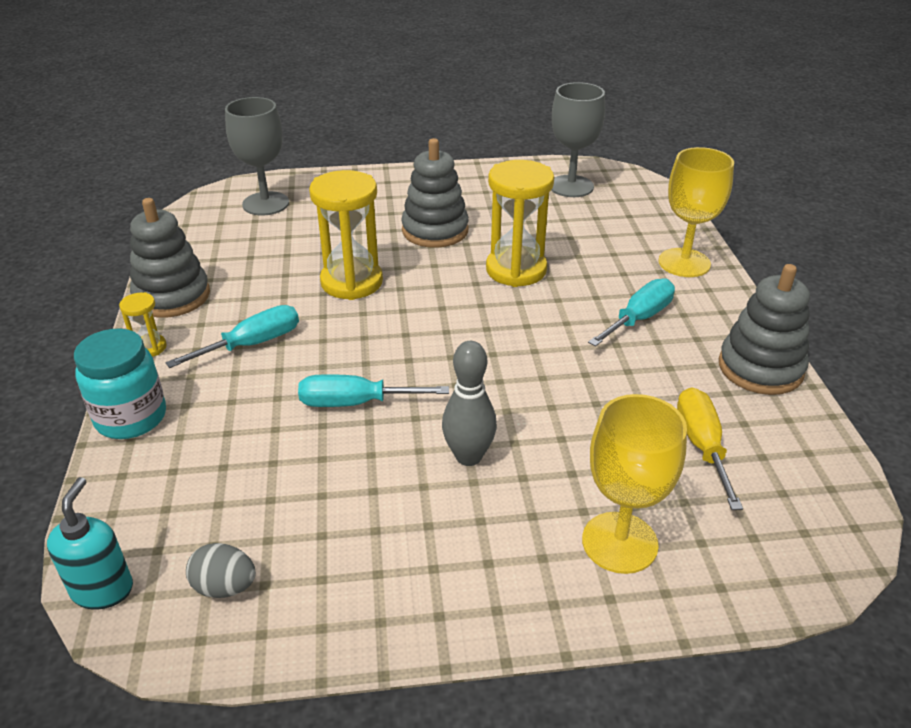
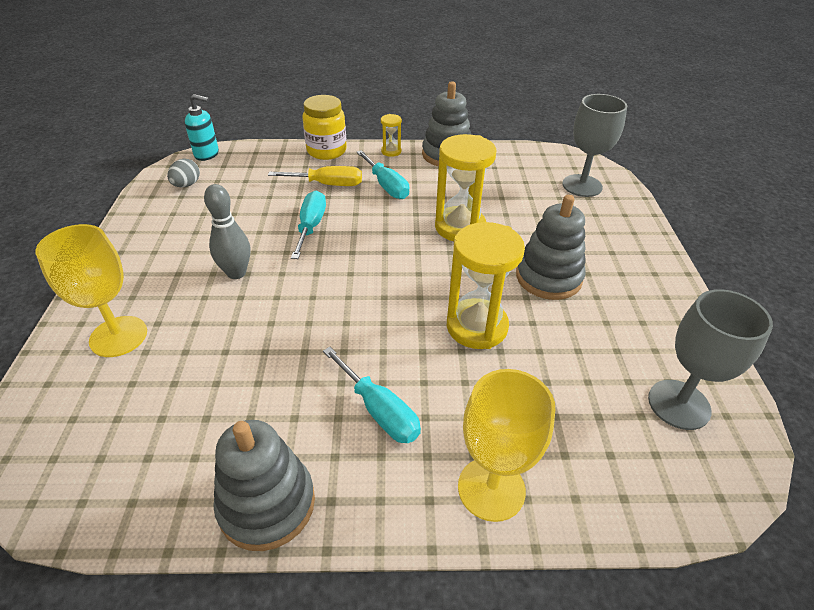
camera: 95 degrees right, 5 degrees up
turquoise jar [74,329,166,439] -> yellow jar [302,95,347,160]
yellow screwdriver [677,387,743,510] -> yellow screwdriver moved to [268,166,362,186]

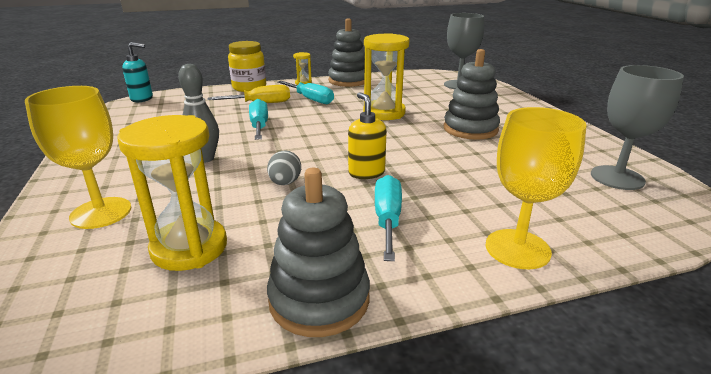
camera: 15 degrees left, 15 degrees down
grey egg [167,159,200,187] -> grey egg moved to [267,150,301,185]
turquoise screwdriver [323,347,421,443] -> turquoise screwdriver turned 120 degrees counterclockwise [375,175,402,261]
yellow hourglass [447,222,525,349] -> yellow hourglass moved to [117,115,227,271]
none -> yellow soap dispenser [348,92,387,179]

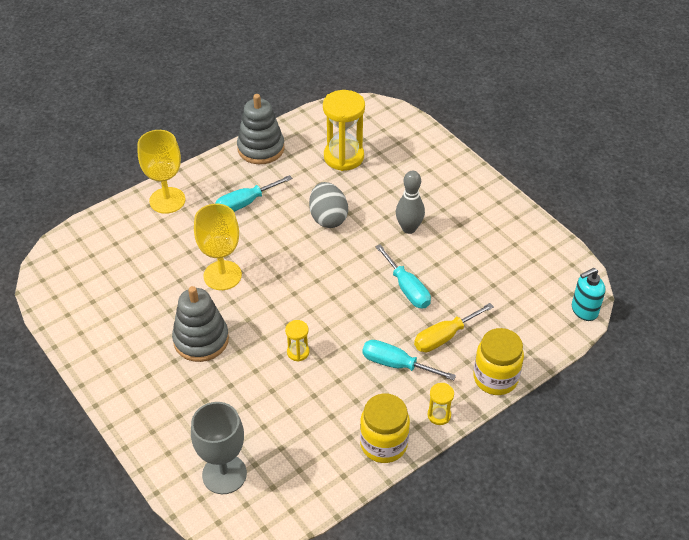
camera: 160 degrees right, 20 degrees up
yellow goblet [25,86,132,229] -> yellow goblet moved to [194,204,242,290]
grey egg [267,150,301,185] -> grey egg [309,182,348,228], size x1.57
grey stacking toy [328,18,365,87] -> yellow jar [360,394,410,463]
yellow soap dispenser [348,92,387,179] -> none
yellow hourglass [363,33,409,120] -> yellow hourglass [285,320,309,362], size x0.47
turquoise screwdriver [375,175,402,261] -> turquoise screwdriver turned 75 degrees clockwise [215,175,293,212]
grey goblet [591,65,684,190] -> none

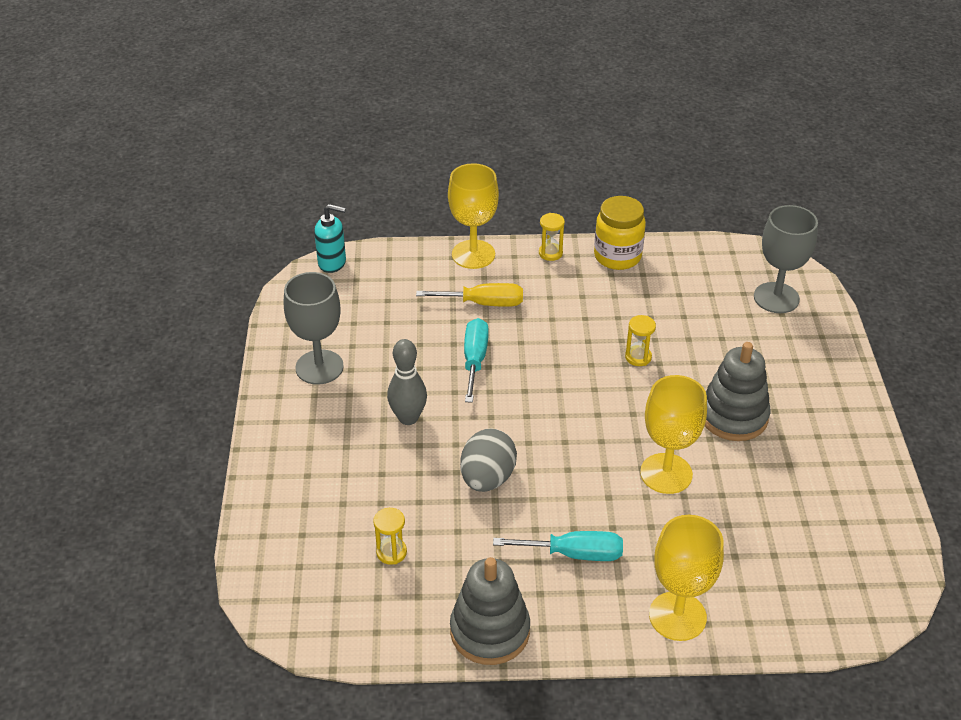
camera: 145 degrees left, 5 degrees down
yellow hourglass [323,90,365,171] -> yellow hourglass [373,508,407,565], size x0.47
turquoise screwdriver [362,340,456,380] -> none
yellow jar [473,328,524,395] -> yellow goblet [448,163,499,269]
none -> grey goblet [284,272,344,385]

